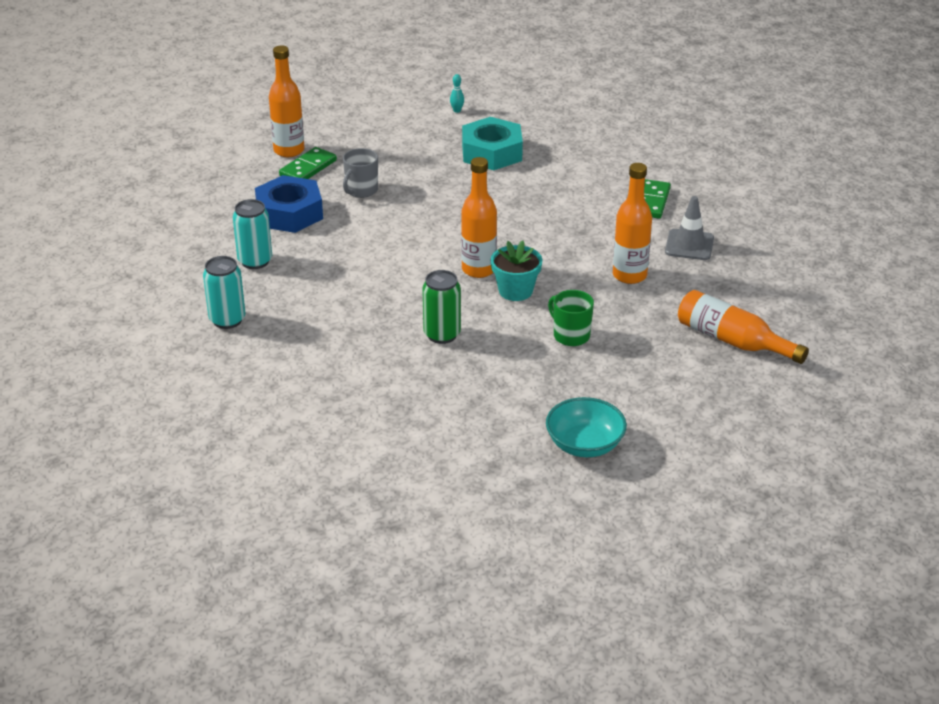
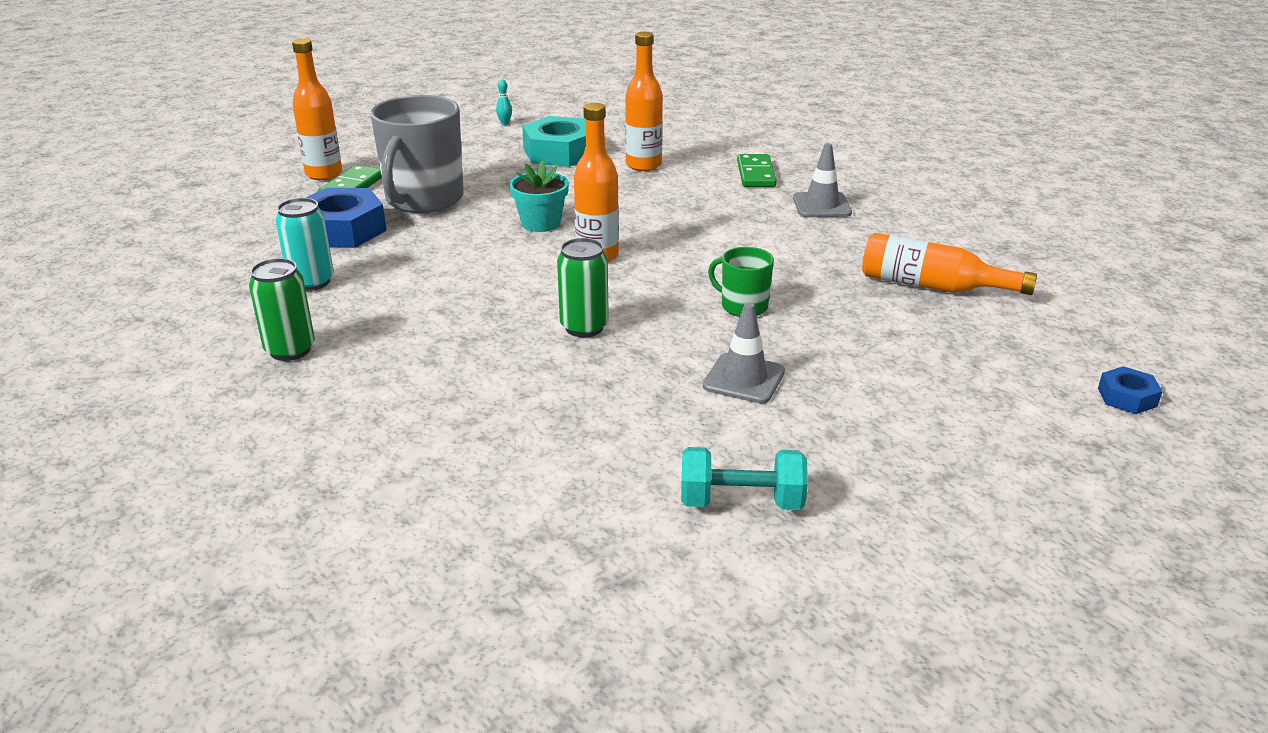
camera: 15 degrees left, 5 degrees down
turquoise can [203,256,245,329] -> green can [249,258,315,361]
grey mug [343,148,378,198] -> grey mug [370,95,464,213], size x2.02
turquoise flower pot [491,240,542,301] -> turquoise flower pot moved to [509,161,569,232]
turquoise bowl [546,397,627,457] -> none
orange bottle [613,163,652,284] -> orange bottle moved to [625,32,663,171]
none -> turquoise dumbbell [681,447,808,510]
none -> grey traffic cone [703,302,785,403]
none -> blue nut [1098,366,1163,414]

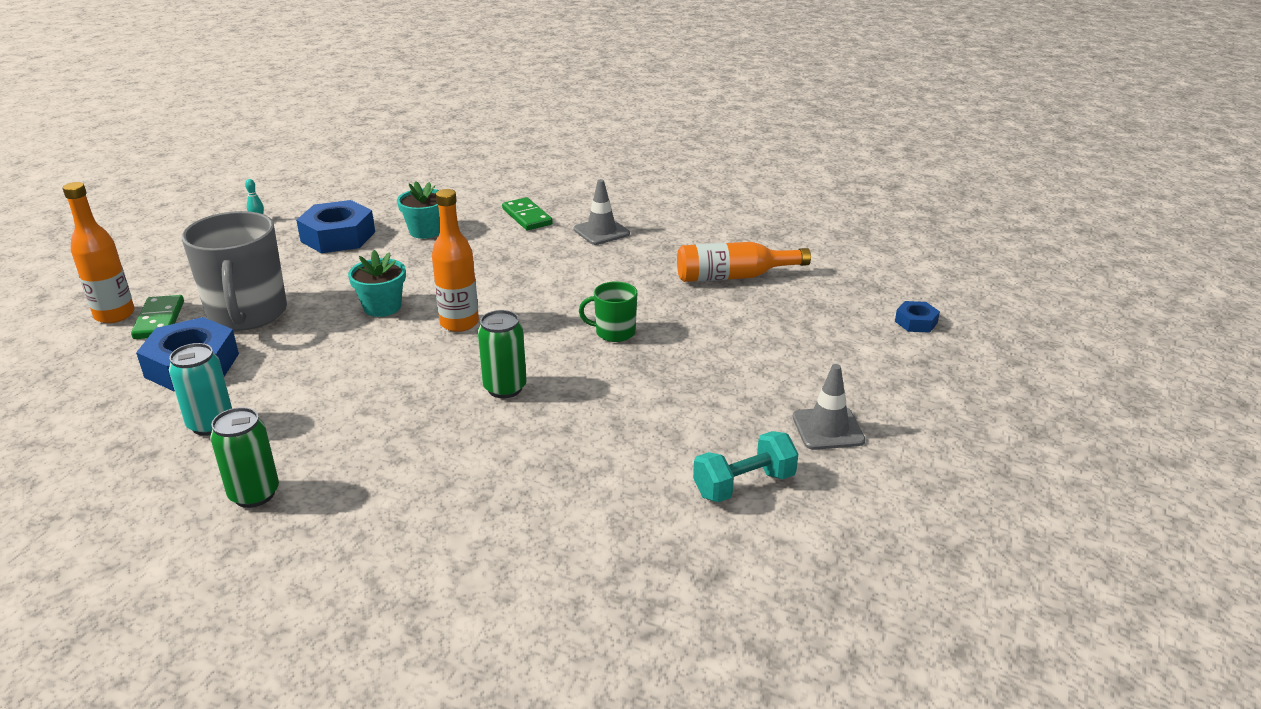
camera: 30 degrees left, 0 degrees up
turquoise nut [522,116,586,167] -> blue nut [296,200,375,253]
orange bottle [625,32,663,171] -> turquoise flower pot [397,181,440,239]
grey traffic cone [703,302,785,403] -> grey traffic cone moved to [792,364,865,450]

